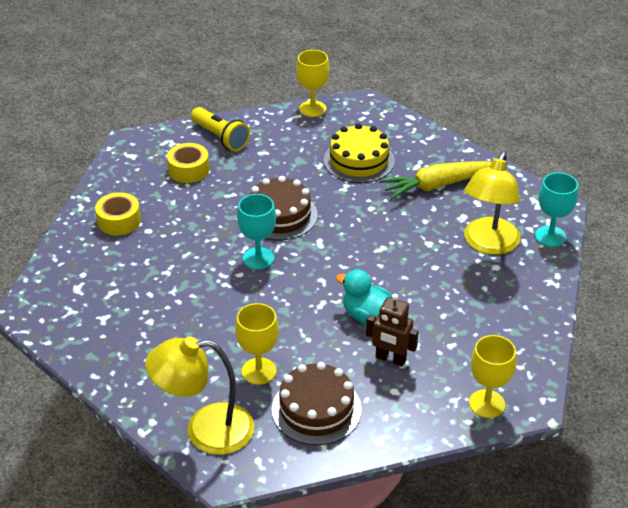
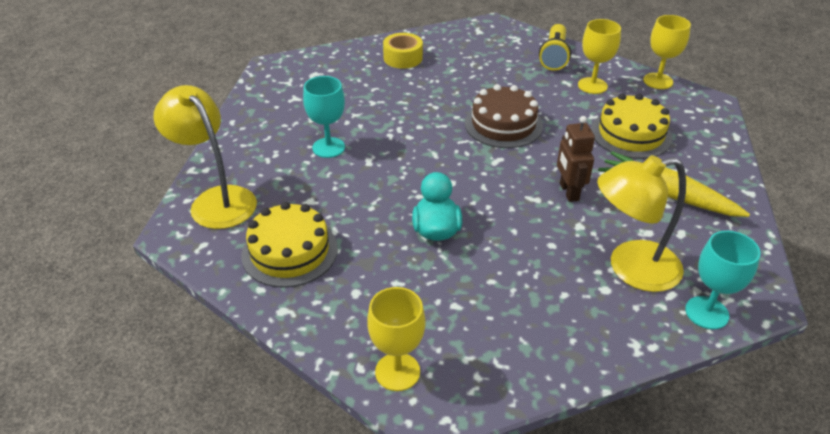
camera: 55 degrees right, 0 degrees up
yellow tape [167,143,209,183] -> none
yellow goblet [235,303,279,385] -> yellow goblet moved to [578,19,621,94]
turquoise goblet [237,194,276,270] -> turquoise goblet moved to [303,76,345,158]
brown cake [272,362,362,445] -> yellow cake [241,202,338,288]
brown robot [366,294,419,366] -> brown robot moved to [557,116,595,202]

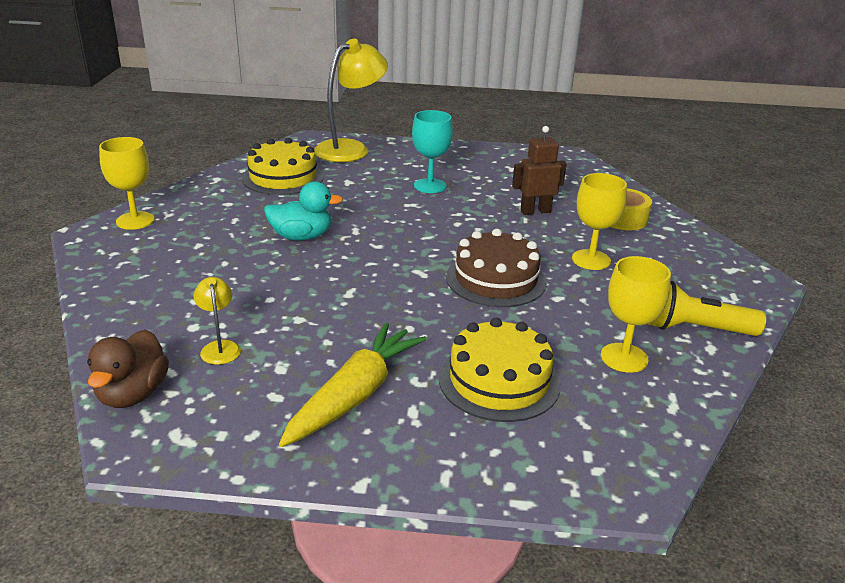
camera: 85 degrees right, 10 degrees down
brown robot [557,116,595,202] -> brown robot moved to [512,126,567,215]
yellow lamp [597,155,686,292] -> yellow lamp [194,277,241,365], size x0.46
yellow goblet [643,15,691,89] -> yellow goblet moved to [572,173,627,270]
turquoise goblet [685,231,761,330] -> brown duck [87,330,169,408]

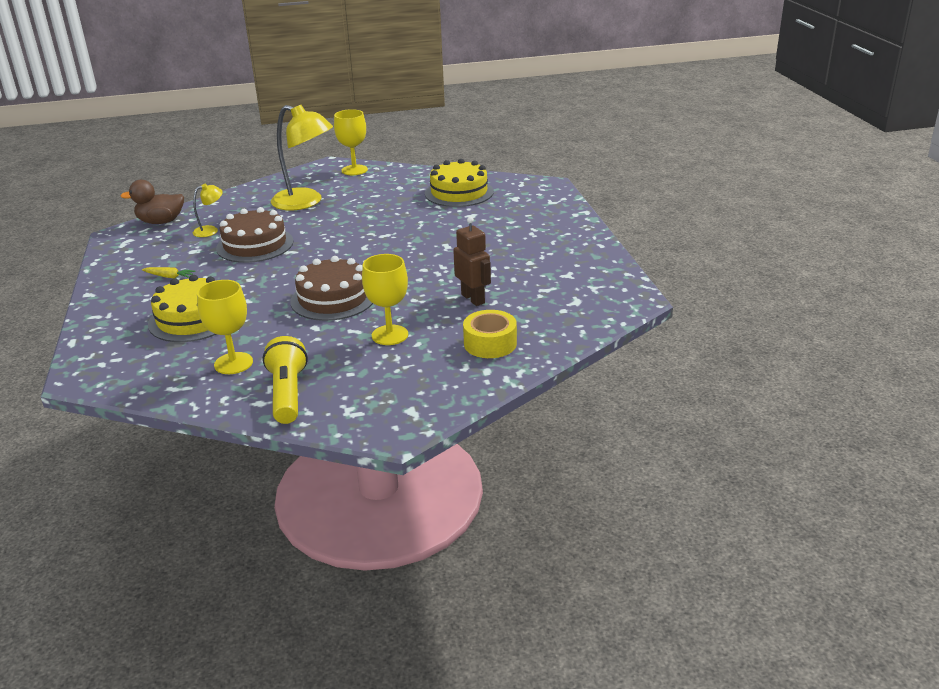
camera: 75 degrees right, 0 degrees up
turquoise duck [264,181,343,241] -> none
yellow carrot [279,322,427,447] -> yellow carrot [142,267,196,278], size x0.41
yellow lamp [314,39,388,162] -> yellow lamp moved to [271,105,333,210]
turquoise goblet [412,110,453,193] -> none
none -> brown cake [216,207,293,263]

